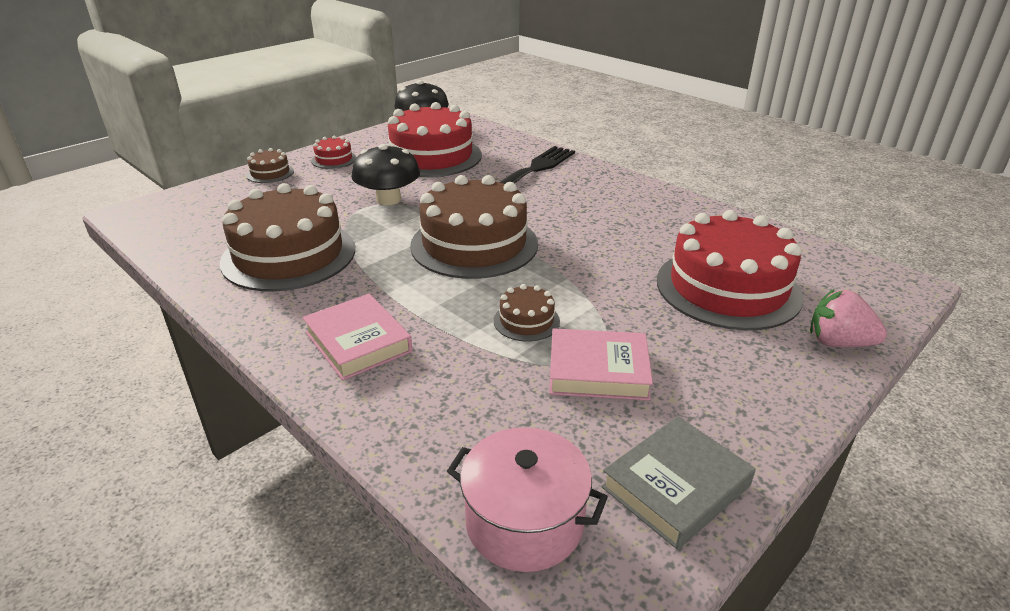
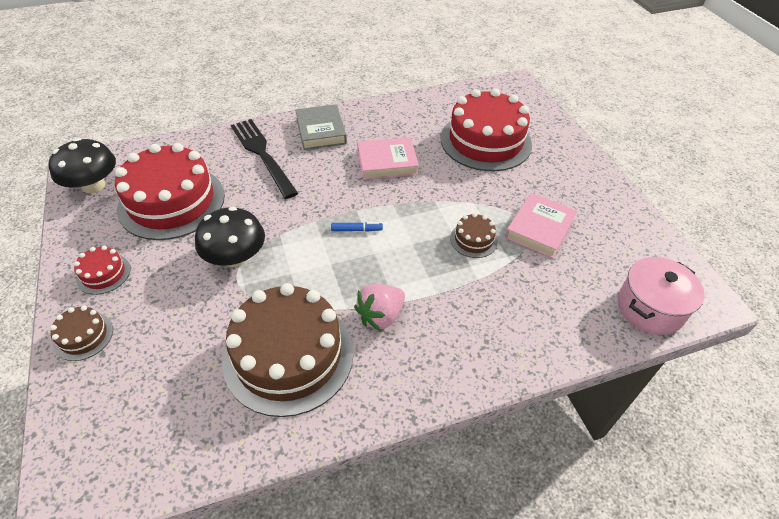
camera: 65 degrees left, 15 degrees up
pink book [302,294,412,380] -> pink book moved to [357,137,419,180]
brown cake [410,175,538,279] -> blue marker [331,222,383,232]
grey book [601,416,756,550] -> grey book moved to [295,104,347,150]
pink strawberry [810,289,887,347] -> pink strawberry moved to [354,284,405,331]

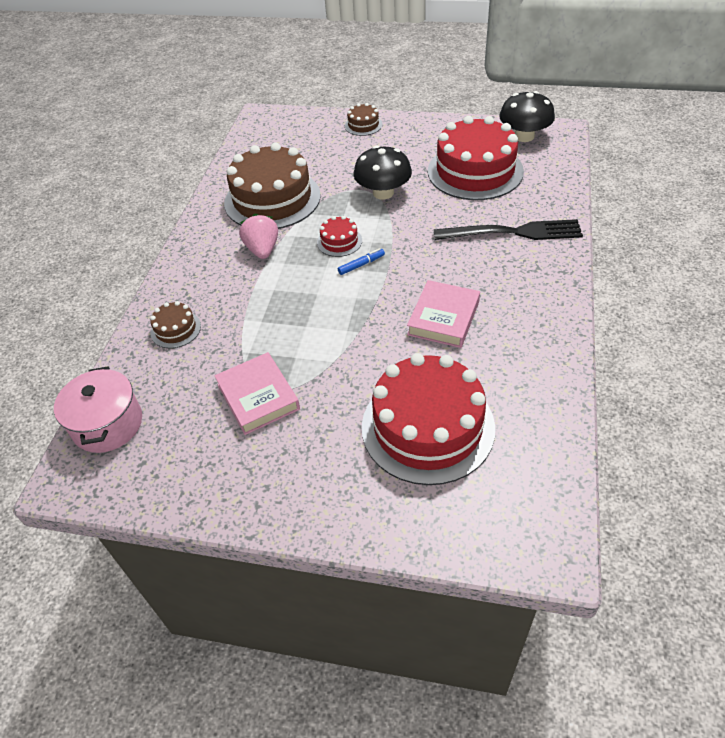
camera: 125 degrees right, 0 degrees up
red cake [74,245,131,295] -> red cake moved to [317,216,362,257]
grey book [295,104,347,150] -> none
blue marker [331,222,383,232] -> blue marker turned 150 degrees counterclockwise [338,248,385,275]
brown cake [450,213,498,258] -> brown cake moved to [150,301,201,348]

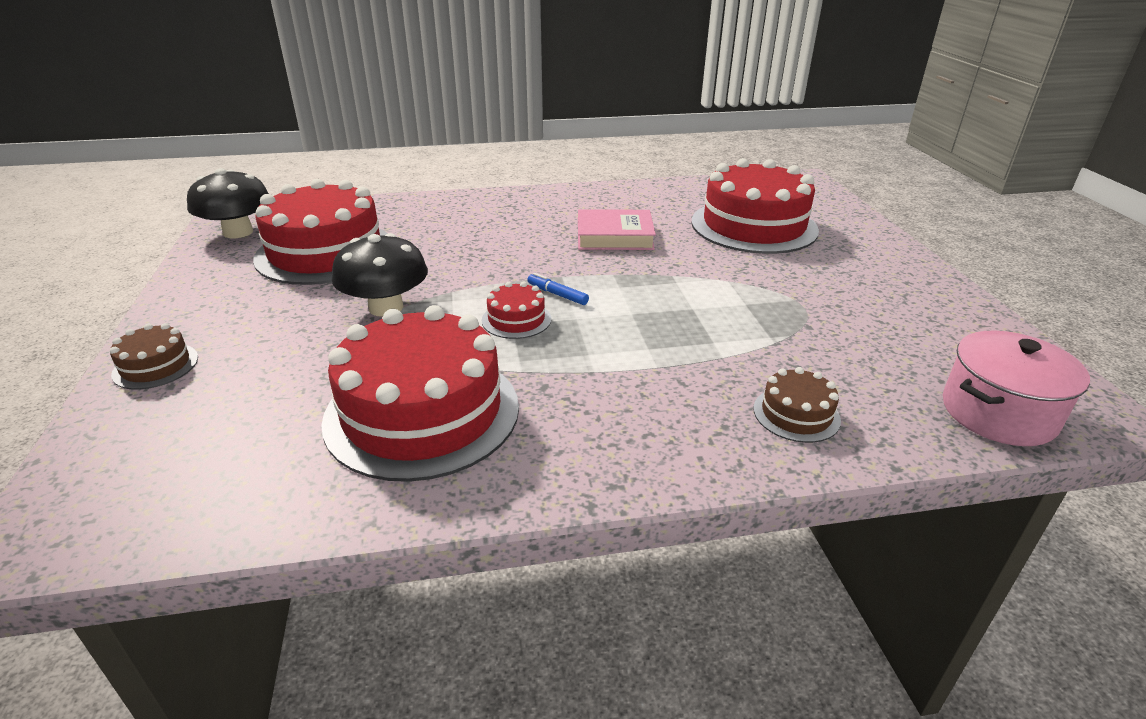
camera: 115 degrees left, 15 degrees down
pink book [214,352,300,435] -> none
brown cake [224,143,321,229] -> red cake [321,305,519,482]
pink strawberry [239,214,278,259] -> none
black fork [434,219,583,240] -> none

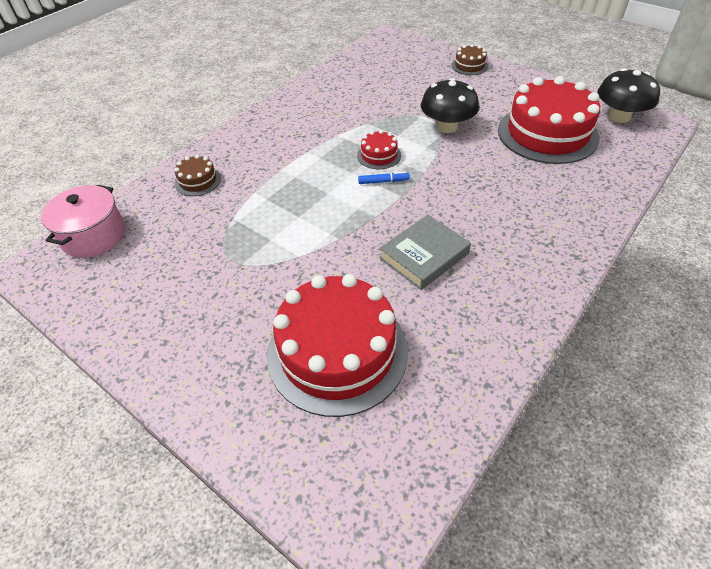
camera: 140 degrees right, 15 degrees up
red cake [321,305,519,482] -> none
pink book [578,209,656,250] -> grey book [380,215,471,290]

